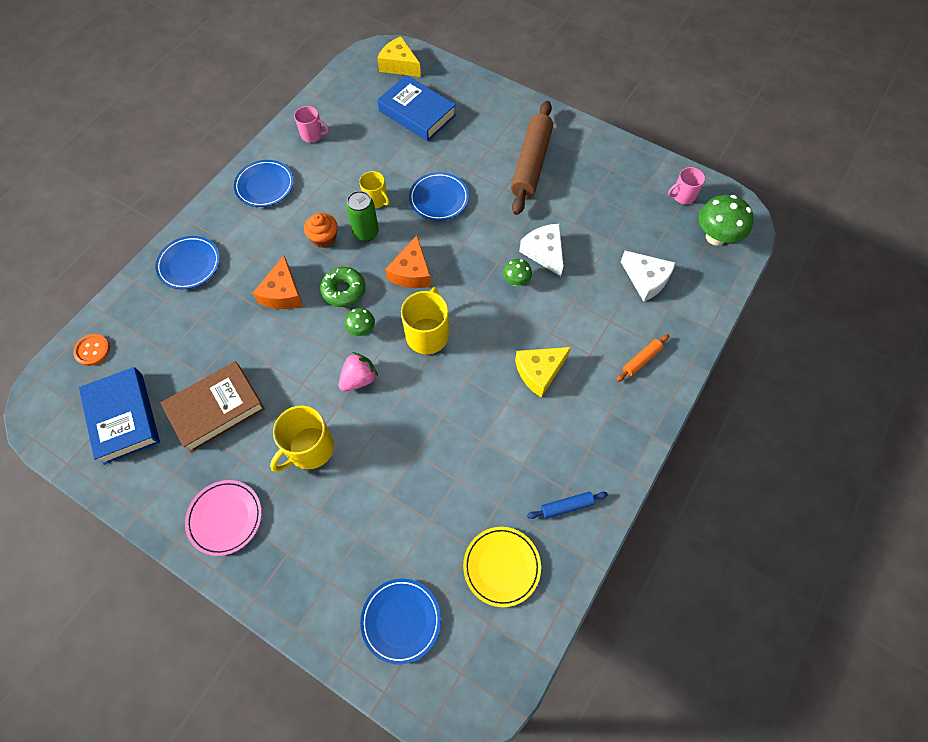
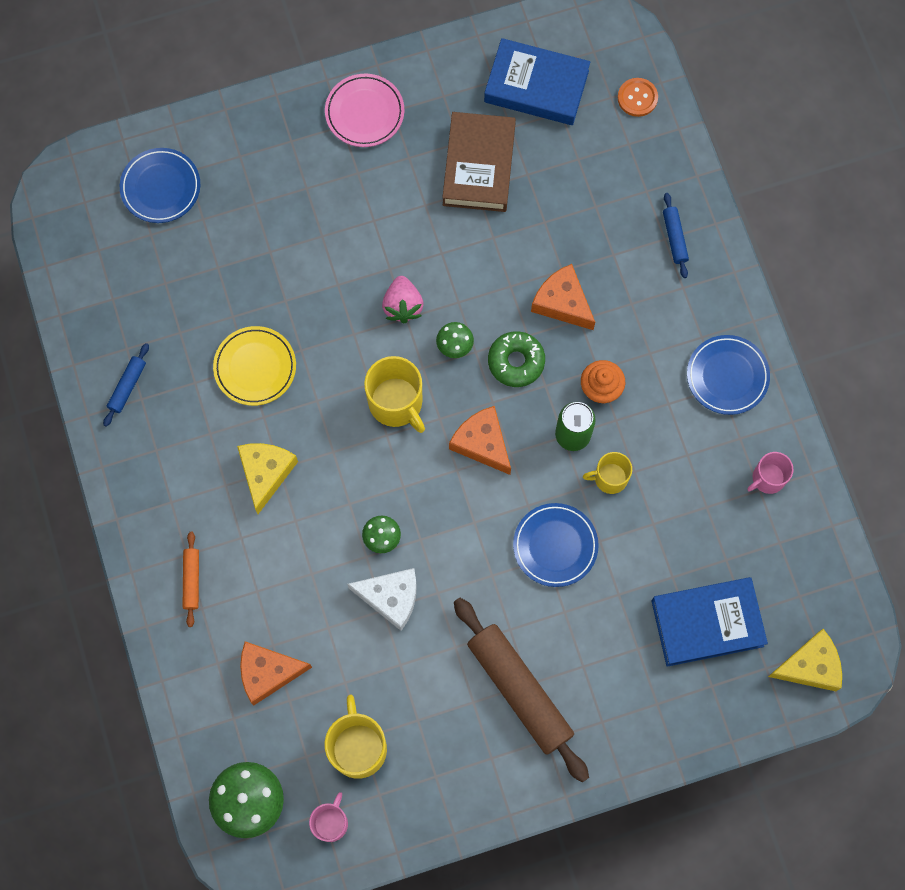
camera: 130 degrees right, 10 degrees up
blue plate [155,236,220,289] -> blue rolling pin [663,193,689,278]
yellow mug [270,406,334,472] -> yellow mug moved to [325,694,387,779]
yellow plate [463,527,541,607] -> yellow plate moved to [213,326,296,406]
white cheese [621,251,675,302] -> orange cheese [240,641,312,705]

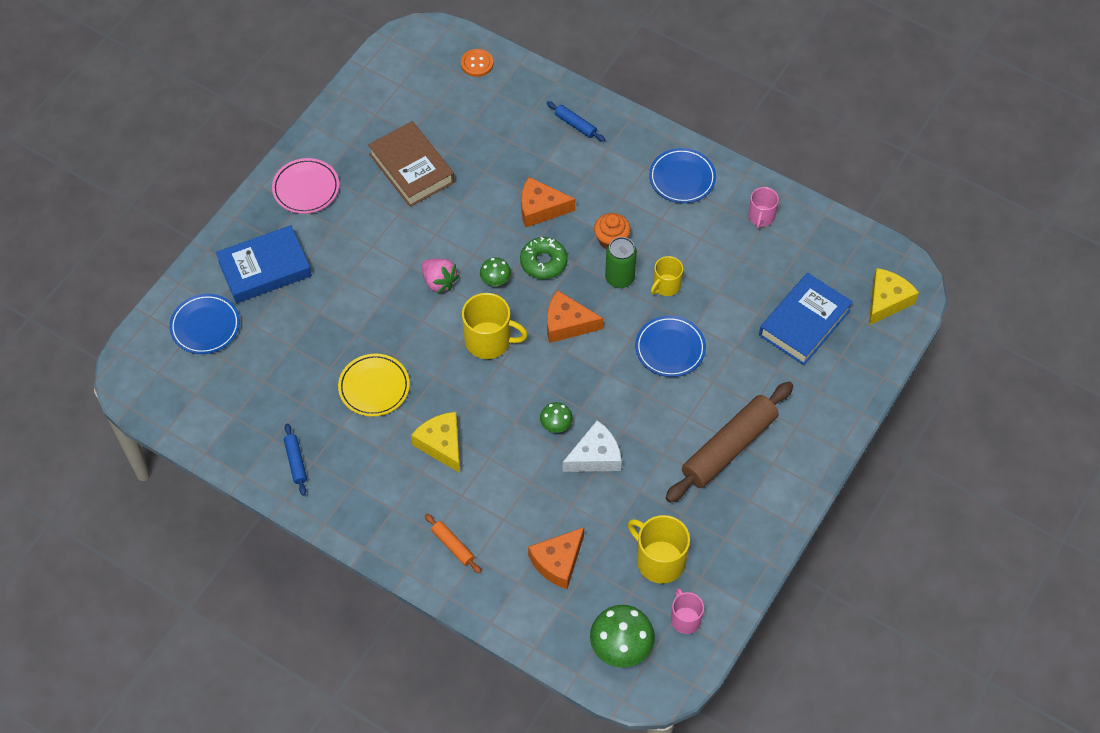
camera: 40 degrees left, 15 degrees down
brown rolling pin [454,598,589,783] -> brown rolling pin turned 60 degrees counterclockwise [666,382,793,503]
blue book [484,38,590,125] -> blue book moved to [216,225,312,303]

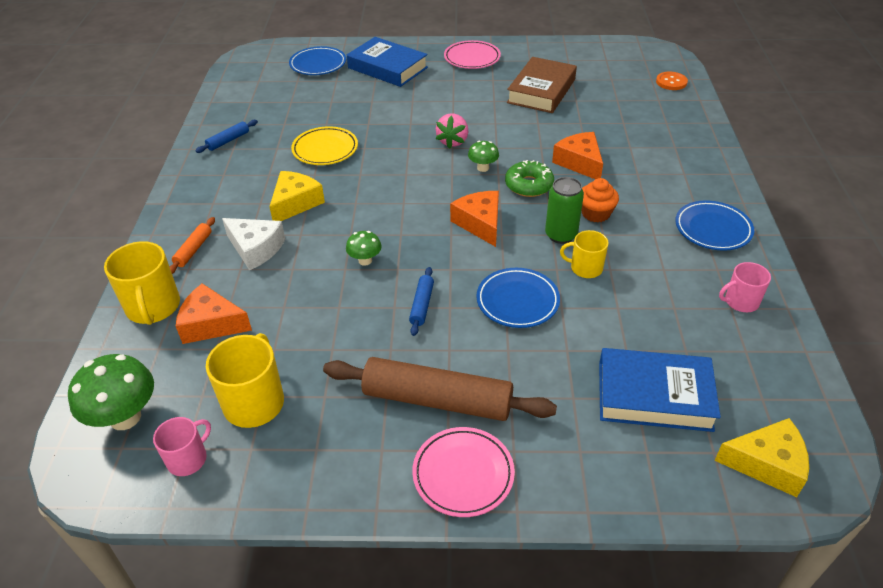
camera: 60 degrees right, 15 degrees down
yellow mug [462,293,528,359] -> yellow mug moved to [104,241,180,325]
blue rolling pin [547,101,605,142] -> blue rolling pin moved to [409,267,434,336]
white cheese [563,420,621,472] -> white cheese moved to [222,218,285,270]
none -> pink plate [412,427,515,517]

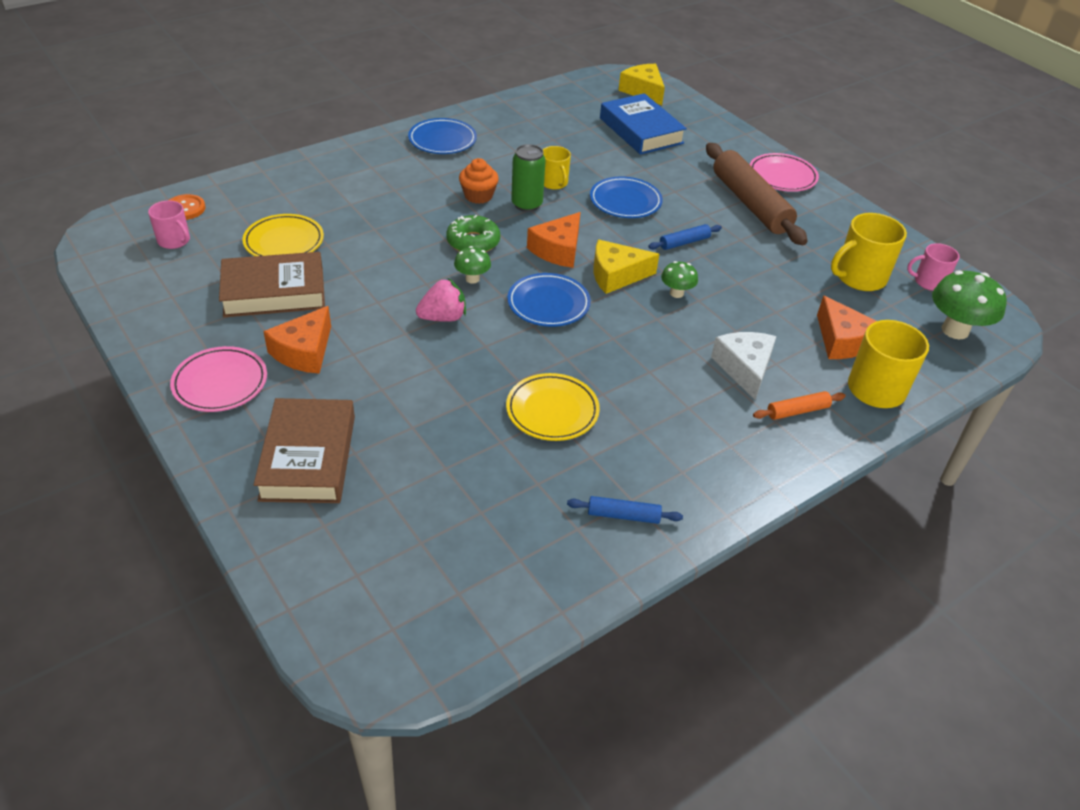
camera: 130 degrees left, 0 degrees up
yellow cheese [269,171,325,221] -> yellow cheese moved to [594,240,659,294]
blue plate [289,46,346,75] -> blue plate moved to [507,273,591,327]
blue book [347,37,428,87] -> brown book [253,398,355,503]
orange cheese [552,132,603,179] -> orange cheese moved to [263,306,331,374]
pink mug [719,262,771,312] -> pink mug moved to [148,200,190,249]
none -> yellow plate [242,214,324,256]

